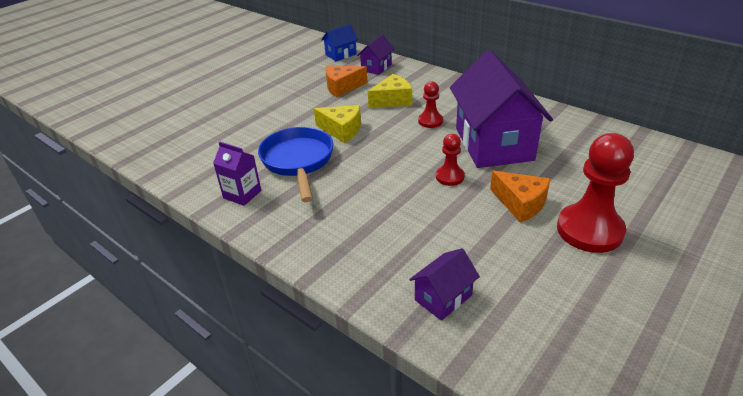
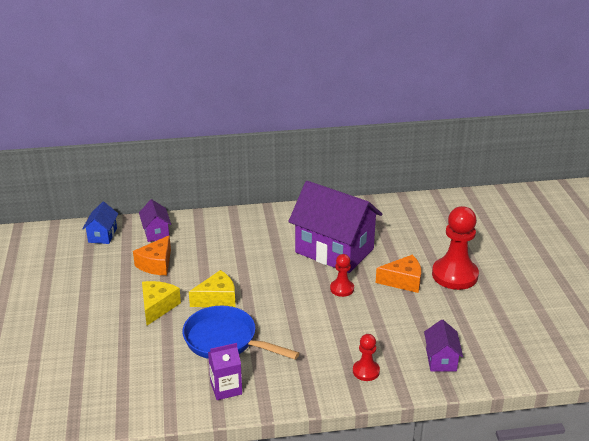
camera: 50 degrees left, 5 degrees down
yellow cheese [368,74,412,108] -> yellow cheese moved to [142,281,181,326]
red pawn [418,81,443,128] -> red pawn moved to [353,334,380,381]

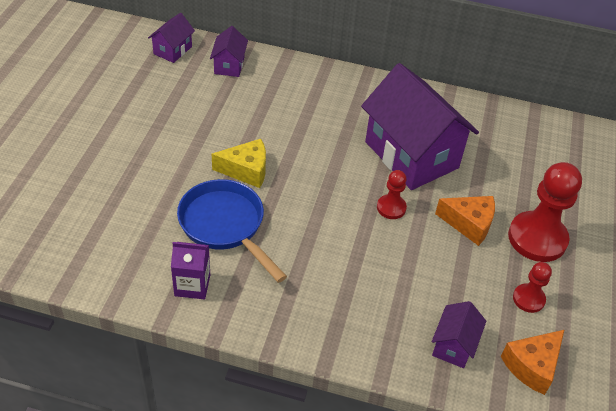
camera: 20 degrees right, 15 degrees up
blue house [82,202,118,244] -> purple house [148,13,195,63]
orange cheese [133,235,171,275] -> orange cheese moved to [501,330,564,395]
yellow cheese [142,281,181,326] -> none
red pawn [353,334,380,381] -> red pawn moved to [513,262,552,313]

